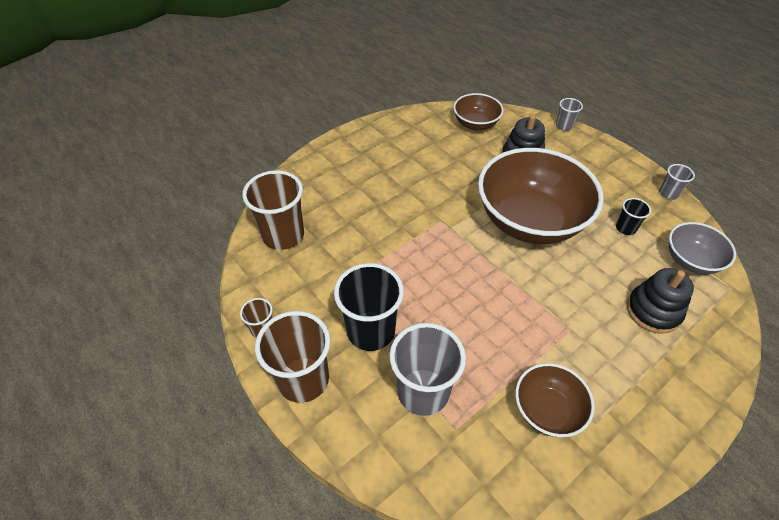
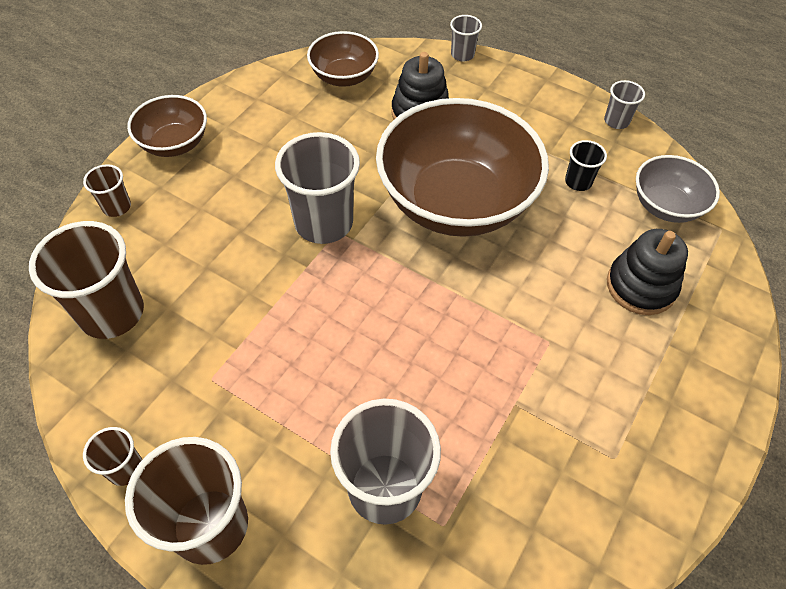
camera: 20 degrees left, 5 degrees up
black cup [334,263,404,351] -> none
brown bowl [515,363,595,437] -> brown bowl moved to [127,95,207,157]
none -> brown cup [83,164,131,217]
none -> grey cup [275,132,360,244]

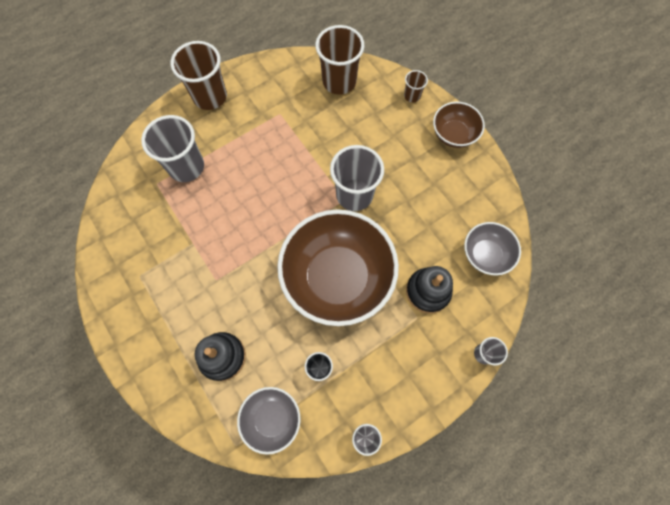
camera: 115 degrees right, 15 degrees up
brown cup [83,427,142,486] -> none
brown bowl [307,31,379,87] -> grey bowl [464,222,521,276]

